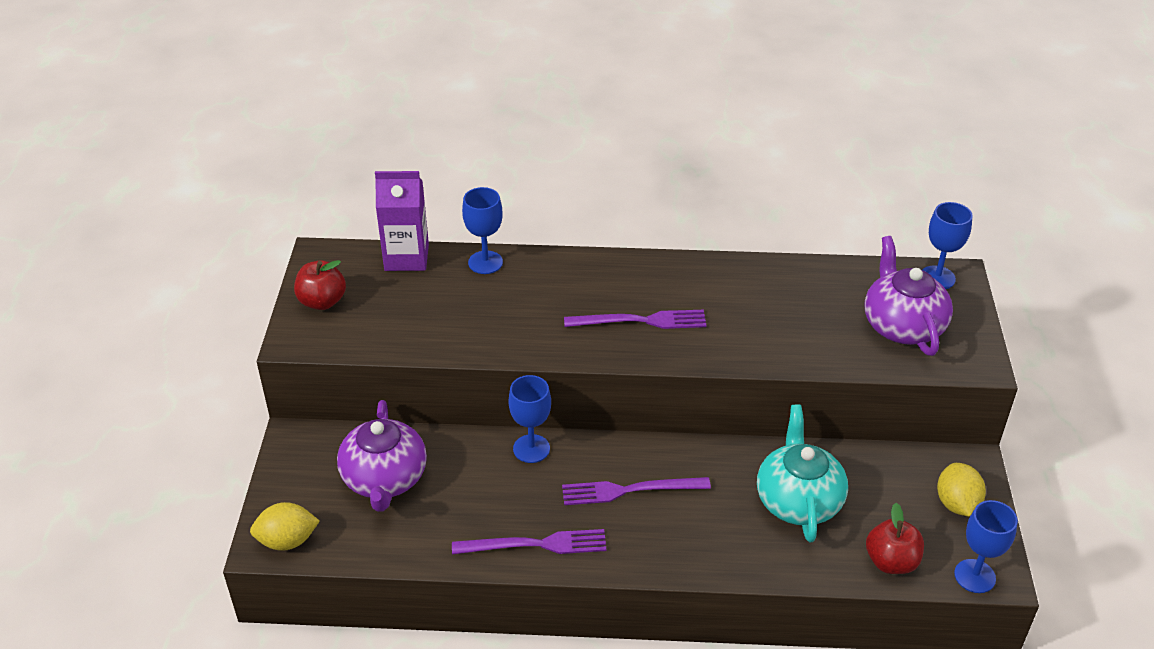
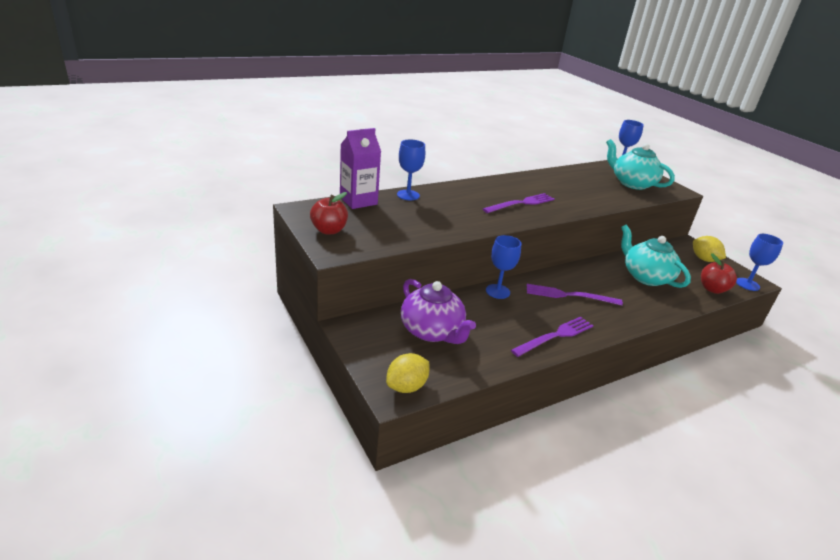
camera: 35 degrees left, 10 degrees down
purple fork [562,477,711,505] -> purple fork turned 45 degrees clockwise [527,284,623,306]
purple teapot [865,236,953,356] -> turquoise teapot [606,139,675,190]

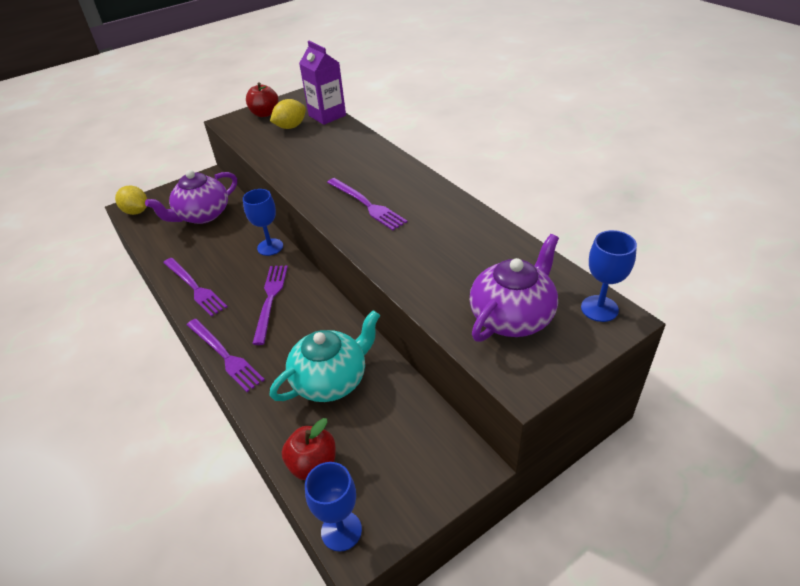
camera: 90 degrees right, 10 degrees up
blue goblet [397,139,425,200] -> none
turquoise teapot [606,139,675,190] -> purple teapot [470,234,559,342]
yellow lemon [693,236,726,262] -> yellow lemon moved to [270,99,306,129]
none -> purple fork [187,319,265,392]

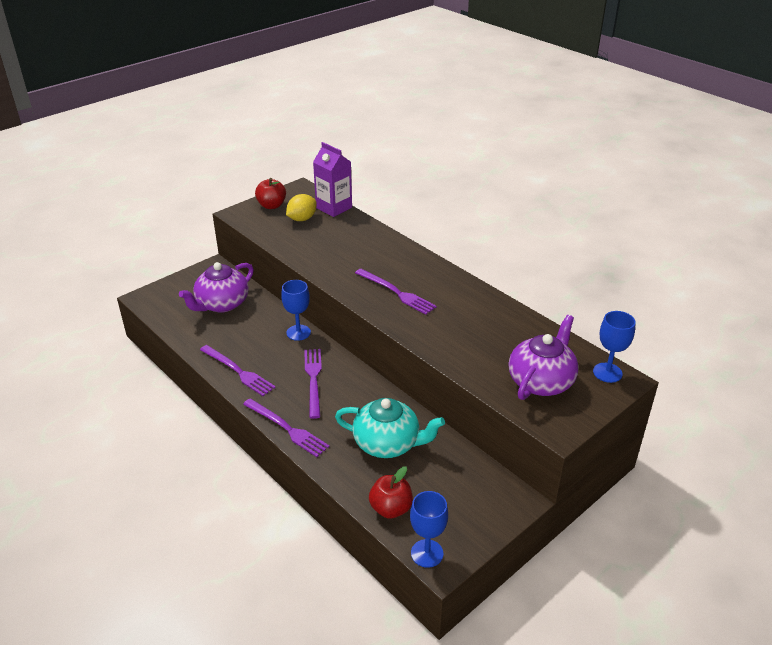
camera: 10 degrees left, 5 degrees down
yellow lemon [115,186,147,215] -> none
turquoise teapot [269,310,380,402] -> turquoise teapot turned 60 degrees clockwise [335,398,445,458]

